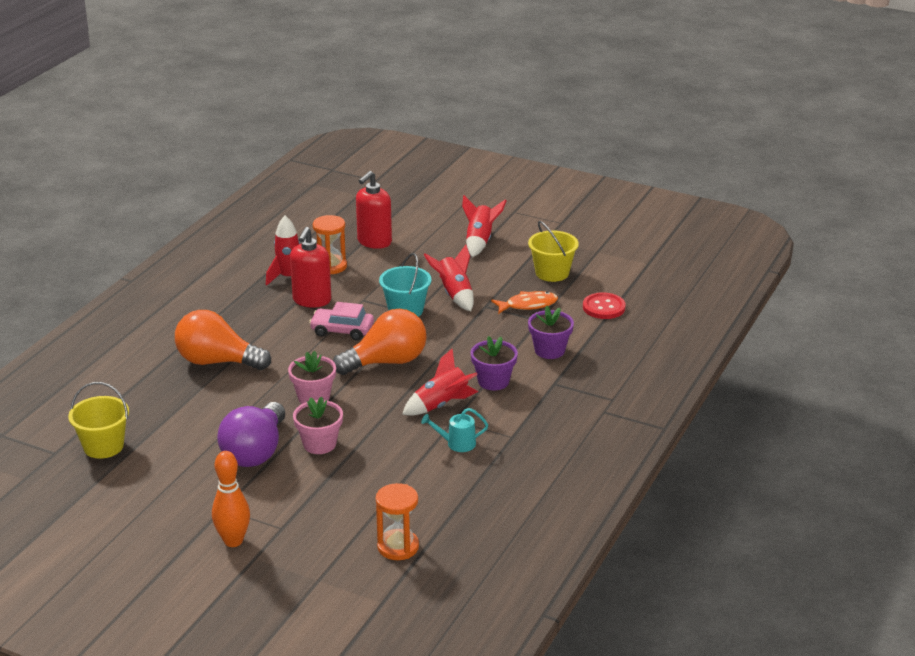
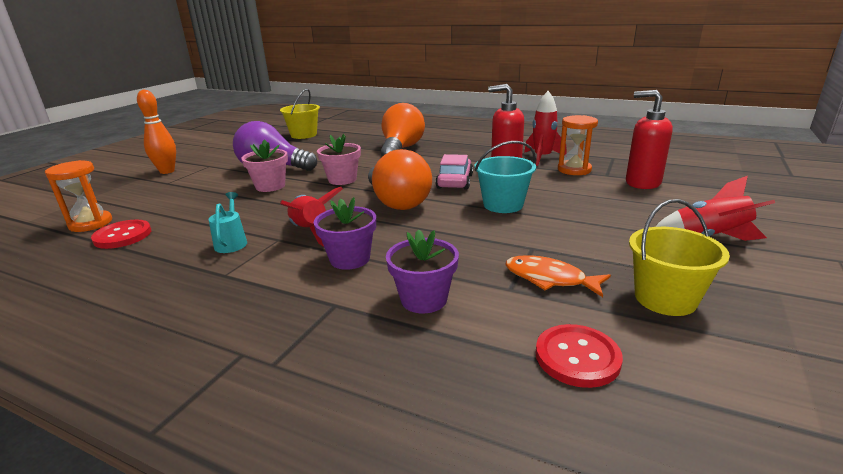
camera: 90 degrees right, 5 degrees down
red rocket [424,245,474,311] -> none
orange fish [491,291,558,314] -> orange fish turned 135 degrees clockwise [505,255,611,297]
none -> red button [91,220,151,249]

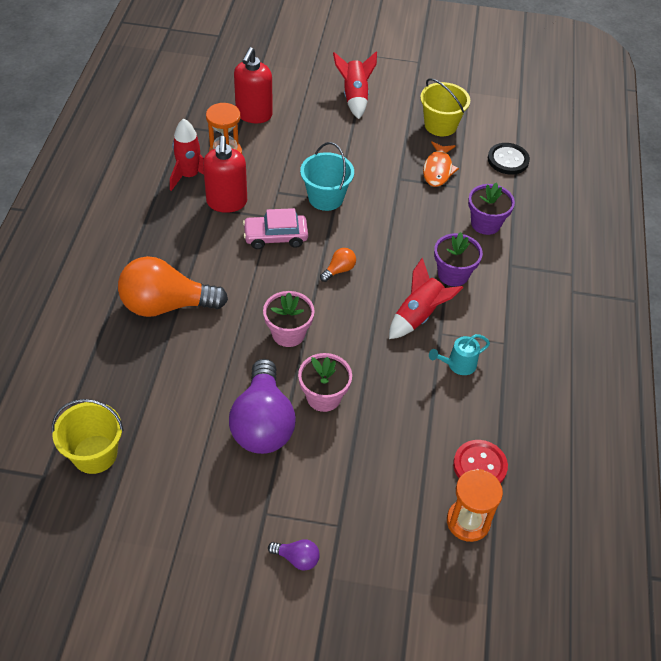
camera: 110 degrees left, 25 degrees up
orange bowling pin [137,90,176,174] -> purple light bulb [268,539,320,571]
orange light bulb [368,149,432,210] -> orange light bulb [320,248,356,282], size x0.42
red button [536,324,623,388] -> black button [488,143,530,175]

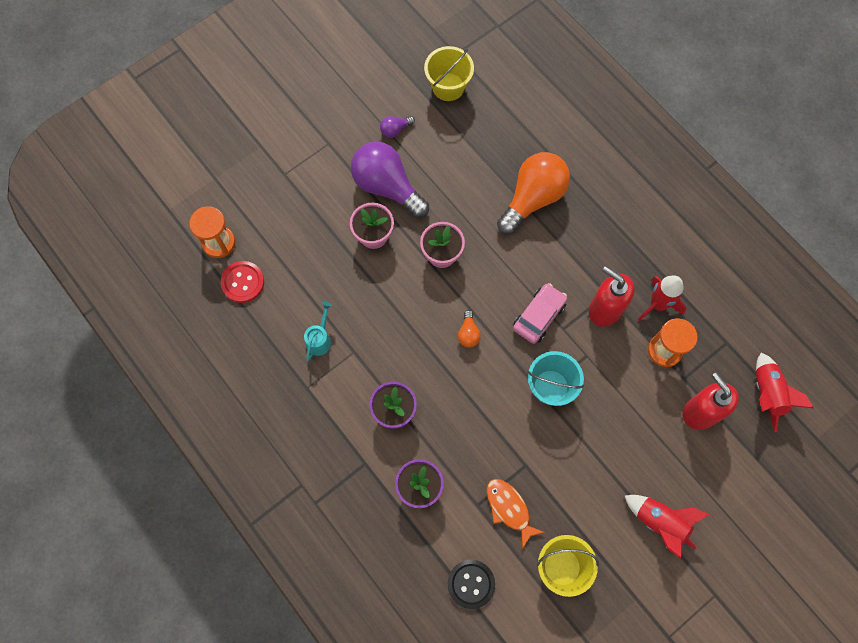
camera: 135 degrees right, 20 degrees up
purple light bulb [268,539,320,571] -> purple light bulb moved to [380,116,415,138]
red rocket [389,258,463,339] -> red rocket moved to [756,353,813,432]

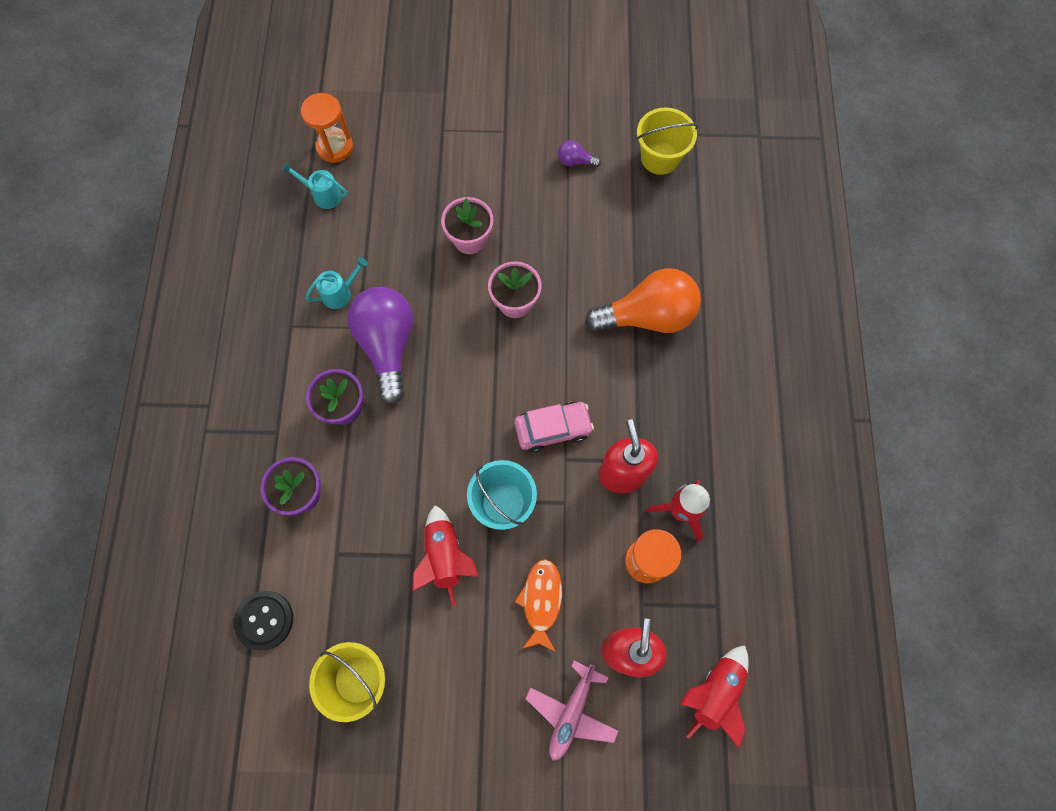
camera: 40 degrees right, 0 degrees up
red button [220,261,264,303] -> turquoise watering can [282,162,347,209]
purple light bulb [351,141,429,218] -> purple light bulb moved to [347,287,413,405]
orange light bulb [458,310,481,347] -> none
orange fish [486,479,544,549] -> orange fish moved to [515,559,562,652]
red rocket [625,495,710,559] -> red rocket moved to [413,505,479,606]
none -> pink plane [526,661,618,761]

